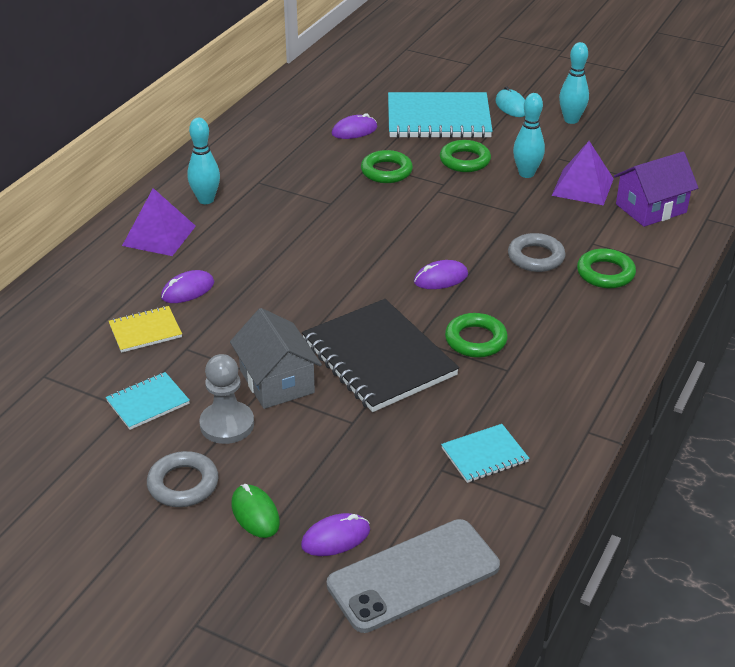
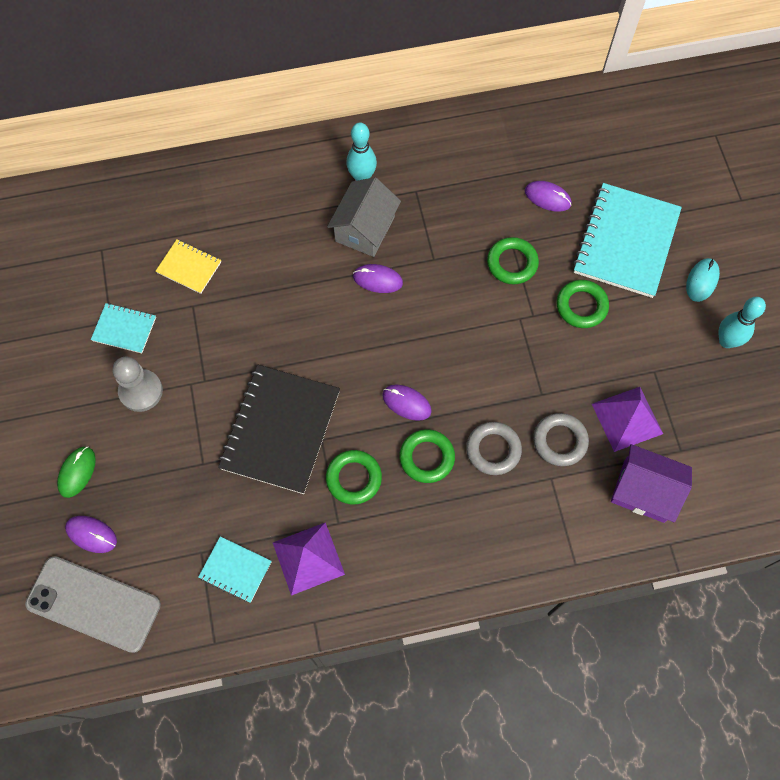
camera: 50 degrees right, 30 degrees up
purple pyramid [122,188,196,256] -> purple pyramid moved to [273,522,345,596]
grey ring [147,451,218,507] -> grey ring moved to [533,413,589,466]
purple mouse [161,270,214,303] -> purple mouse moved to [353,264,403,293]
grey house [230,308,322,409] -> grey house moved to [327,177,401,257]
turquoise notebook [388,92,493,138] -> turquoise notebook turned 60 degrees clockwise [573,183,682,298]
turquoise bowling pin [513,93,545,178] -> none
green ring [577,248,636,288] -> green ring moved to [399,429,455,483]

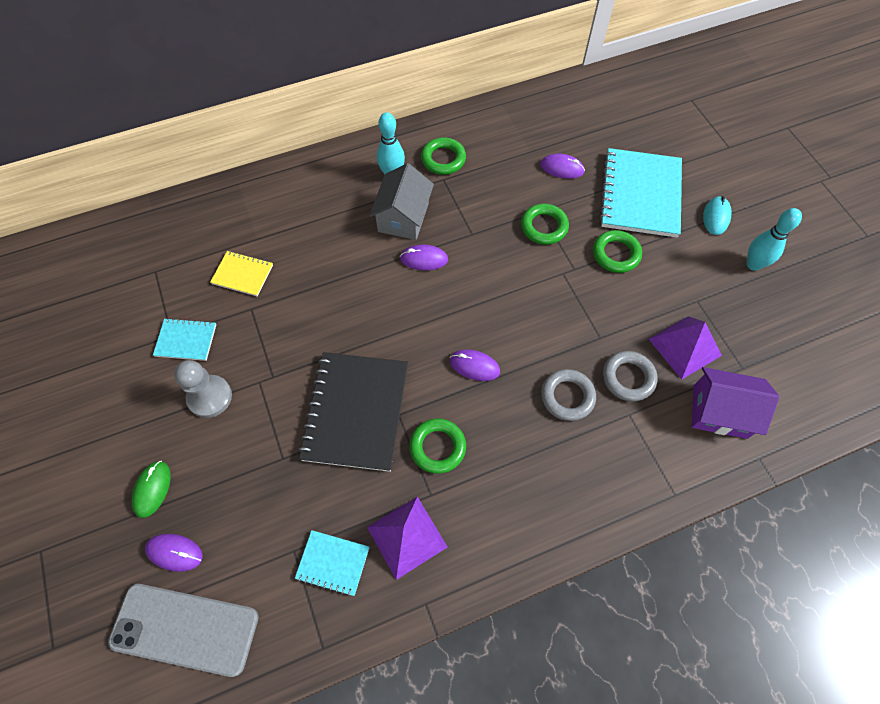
camera: 10 degrees left, 5 degrees down
green ring [399,429,455,483] -> green ring moved to [421,137,466,175]

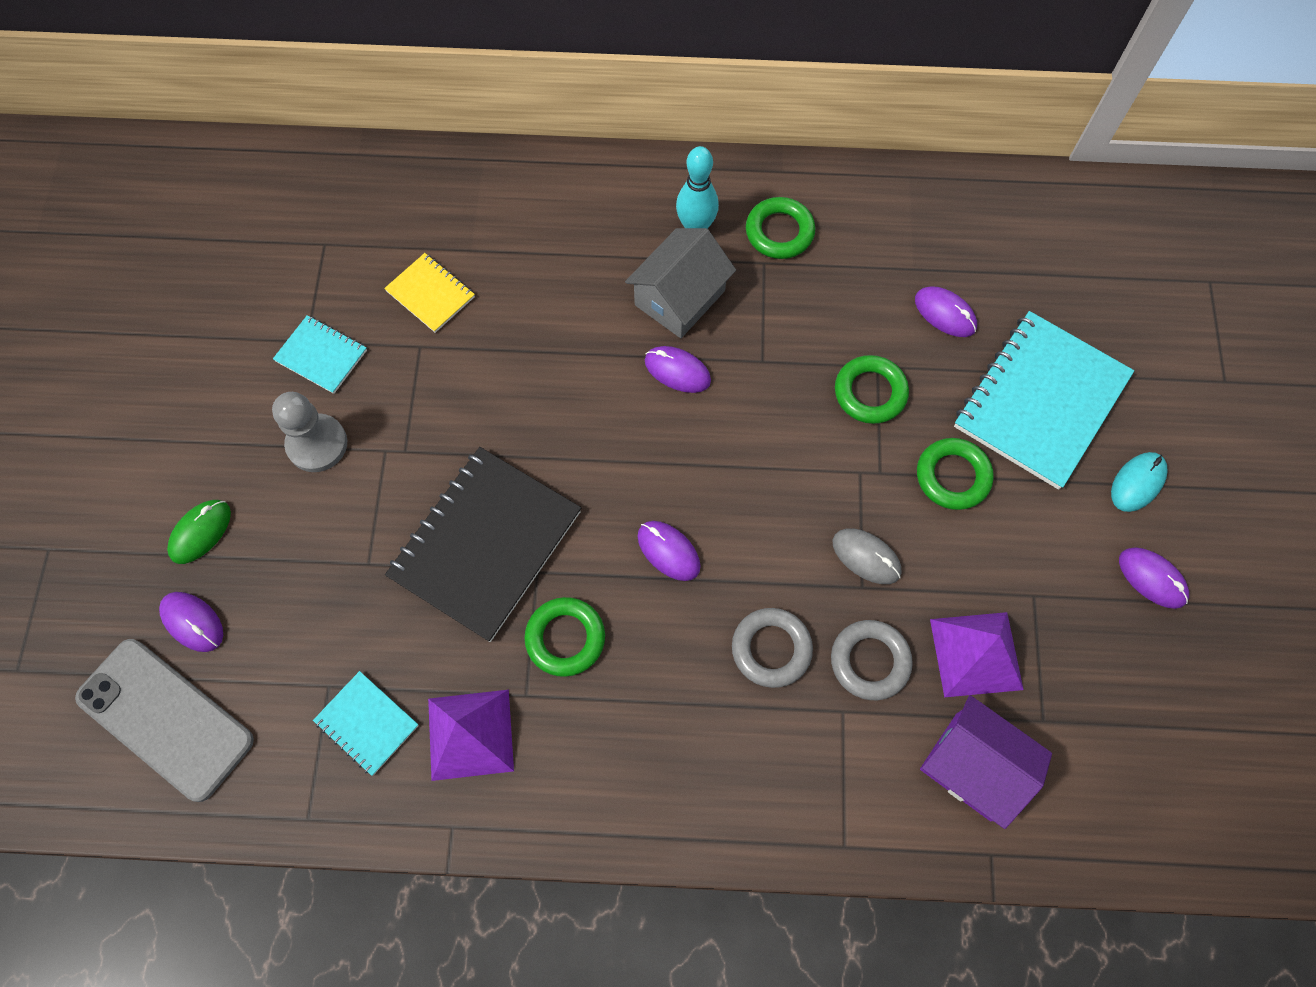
camera: 25 degrees right, 5 degrees up
turquoise bowling pin [746,208,802,271] -> purple mouse [1119,547,1189,609]
none -> grey mouse [833,528,902,584]

